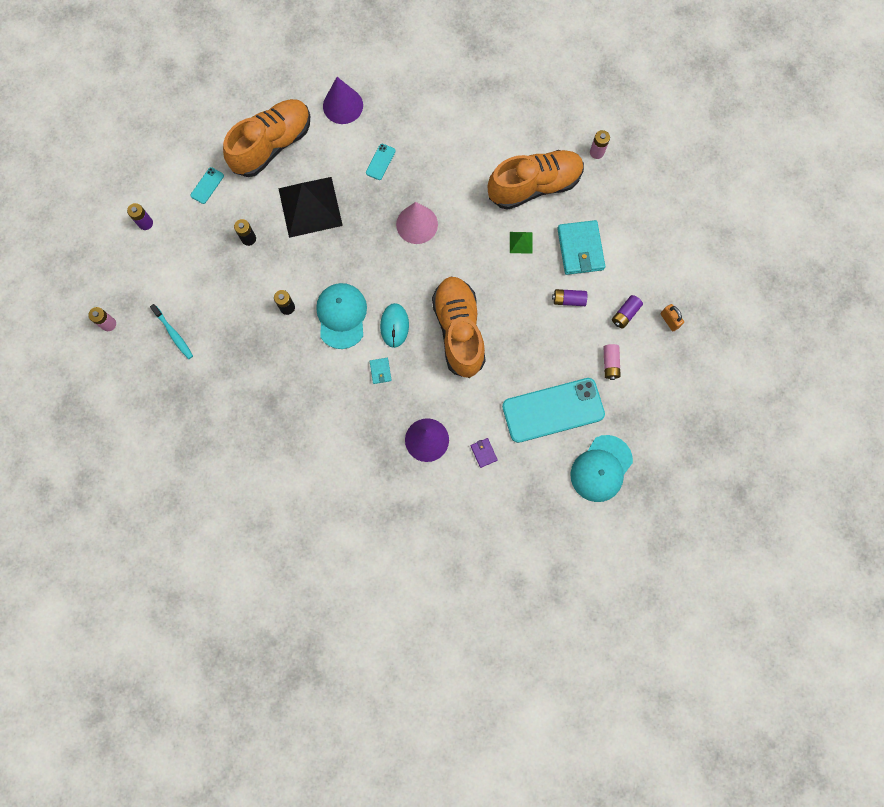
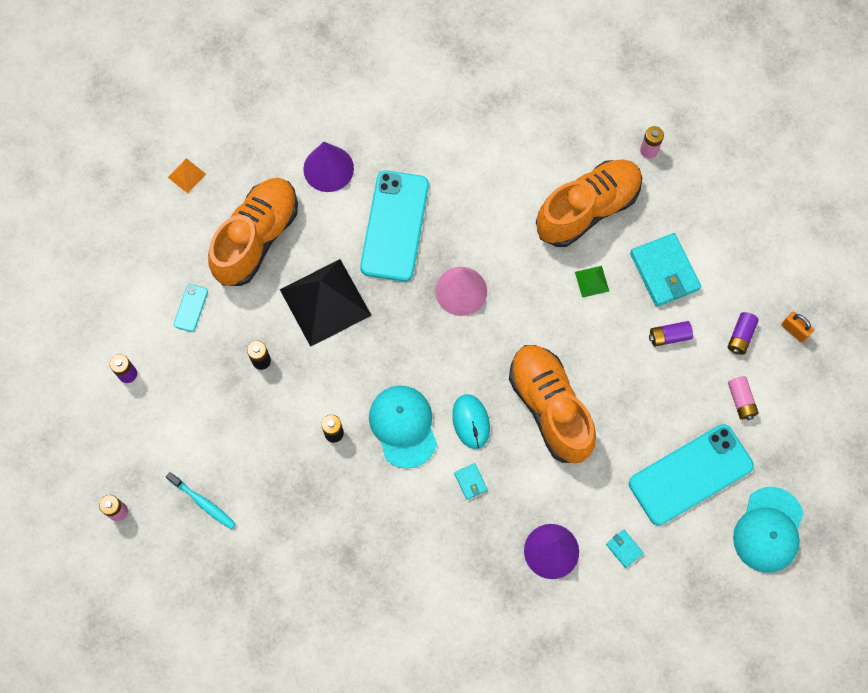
camera: 15 degrees left, 5 degrees down
turquoise phone [366,144,396,180] -> turquoise phone [360,171,429,281], size x2.44
purple wallet [471,438,498,468] -> turquoise wallet [606,530,644,568]
none -> orange pyramid [168,158,206,193]

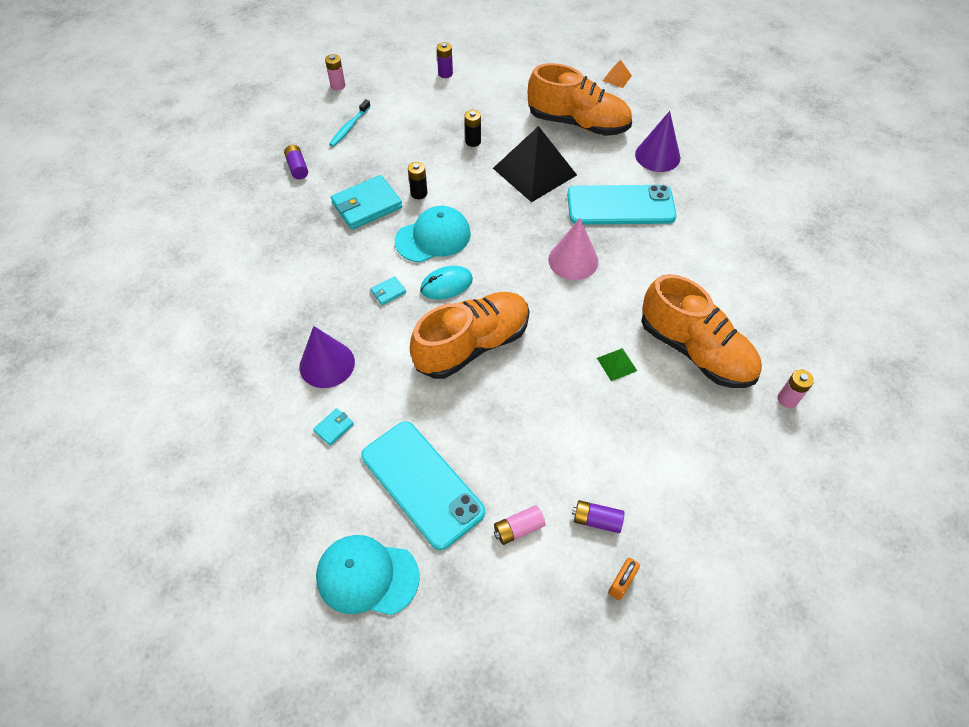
camera: 80 degrees right, 15 degrees down
turquoise phone [174,284,208,332] -> none
turquoise wallet [630,233,701,307] -> turquoise wallet moved to [331,175,402,230]
purple battery [649,321,693,347] -> purple battery moved to [284,145,308,179]

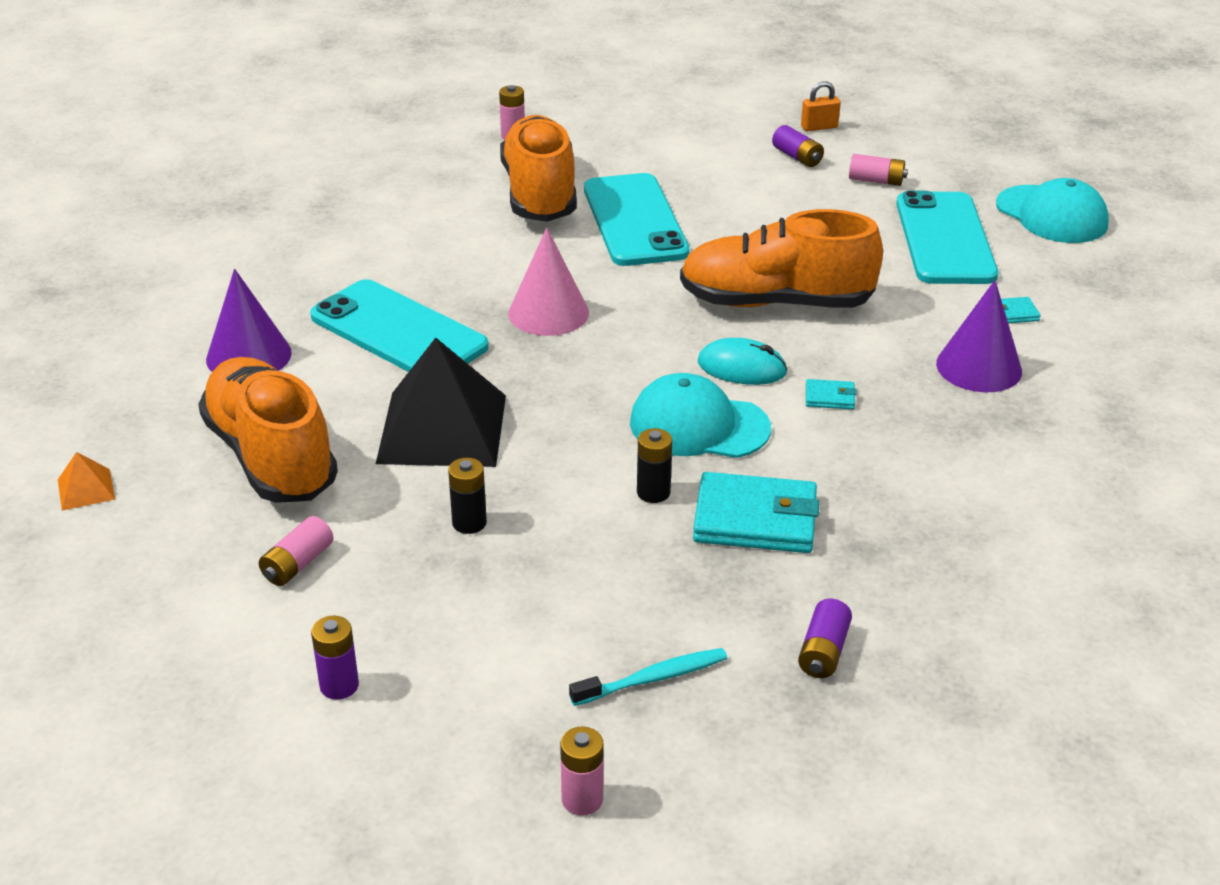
camera: 140 degrees left, 20 degrees down
green pyramid [597,348,637,381] -> turquoise phone [584,173,690,266]
none -> pink battery [259,516,333,586]

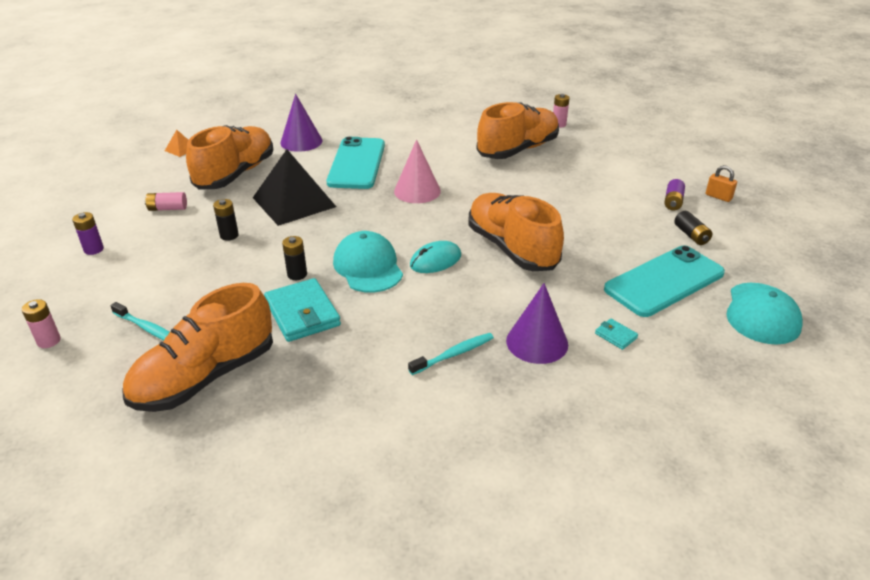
camera: 55 degrees right, 0 degrees up
turquoise phone [584,173,690,266] -> none
turquoise mouse [698,338,788,385] -> turquoise mouse turned 75 degrees clockwise [410,241,461,273]
purple battery [798,598,852,678] -> orange shoe [122,283,273,412]
turquoise wallet [806,379,857,409] -> none
pink battery [849,154,908,186] -> black battery [674,211,712,245]
none -> turquoise toothbrush [408,333,494,375]

